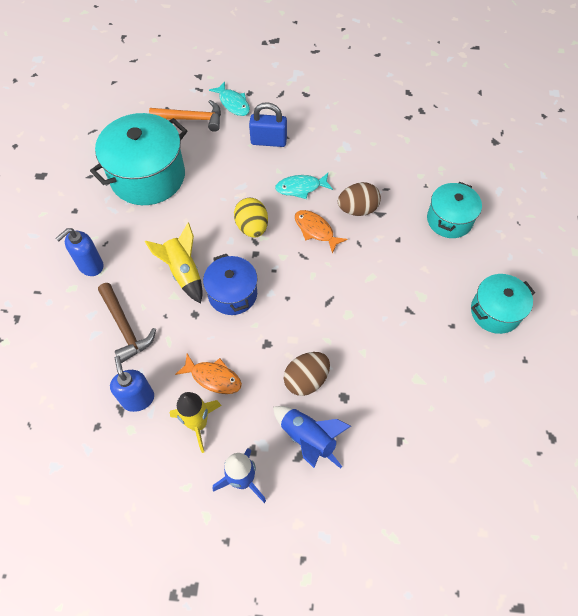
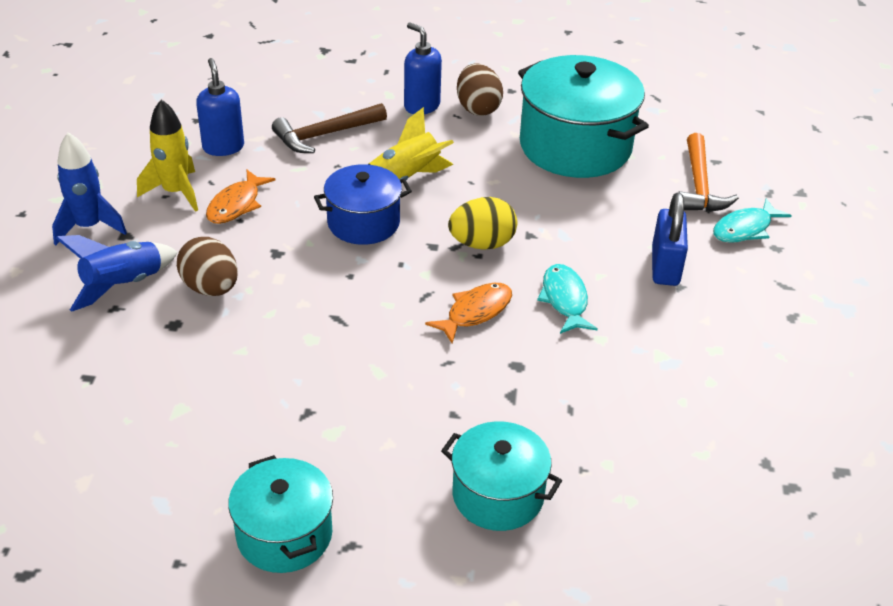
camera: 90 degrees right, 20 degrees down
blue soap dispenser [110,356,154,412] -> blue soap dispenser turned 90 degrees counterclockwise [196,58,244,156]
brown egg [338,182,381,216] -> brown egg moved to [457,63,503,116]

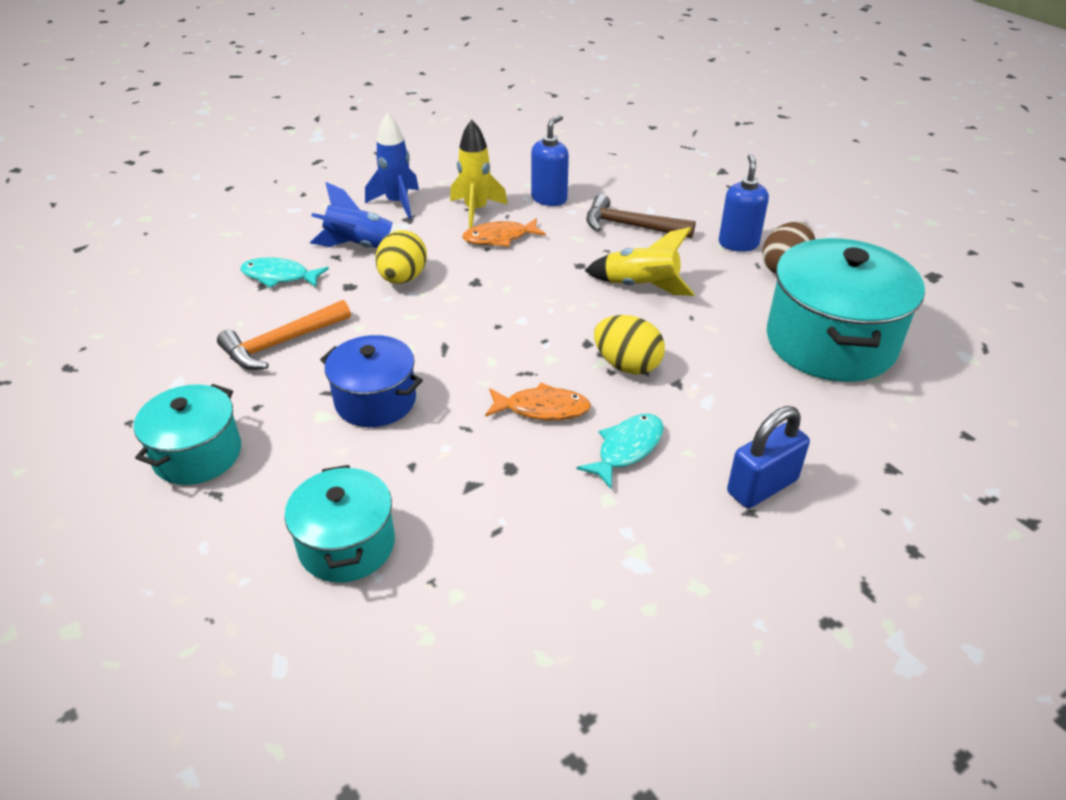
camera: 50 degrees right, 0 degrees up
brown egg [177,237,238,296] -> yellow egg [375,230,427,284]
blue pot [314,164,412,245] -> blue pot moved to [320,335,423,427]
orange hammer [678,133,739,212] -> orange hammer moved to [217,300,351,370]
turquoise fish [713,198,792,243] -> turquoise fish moved to [240,257,329,288]

